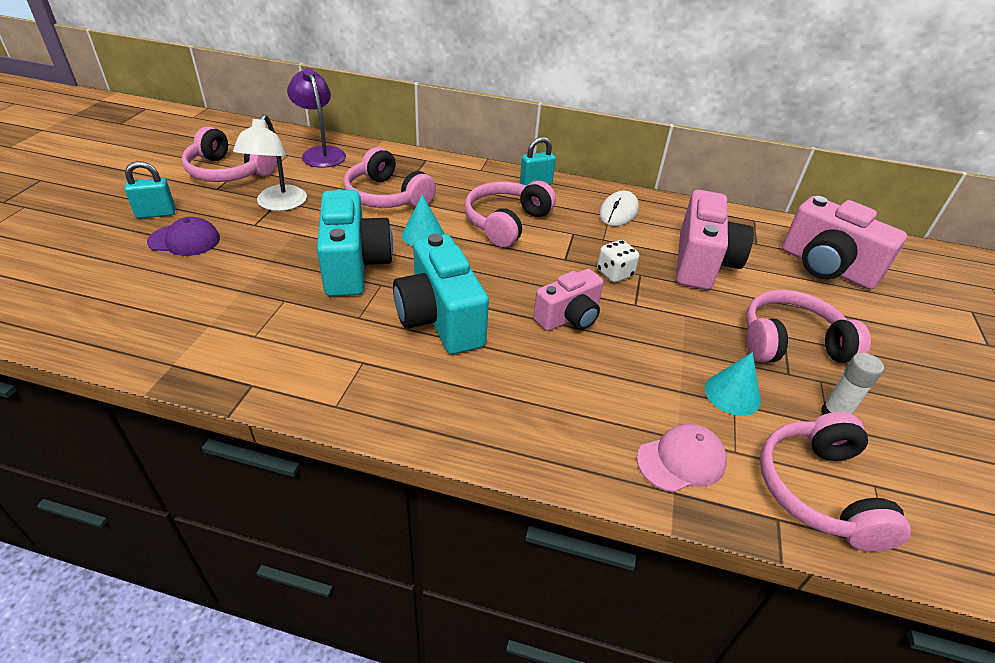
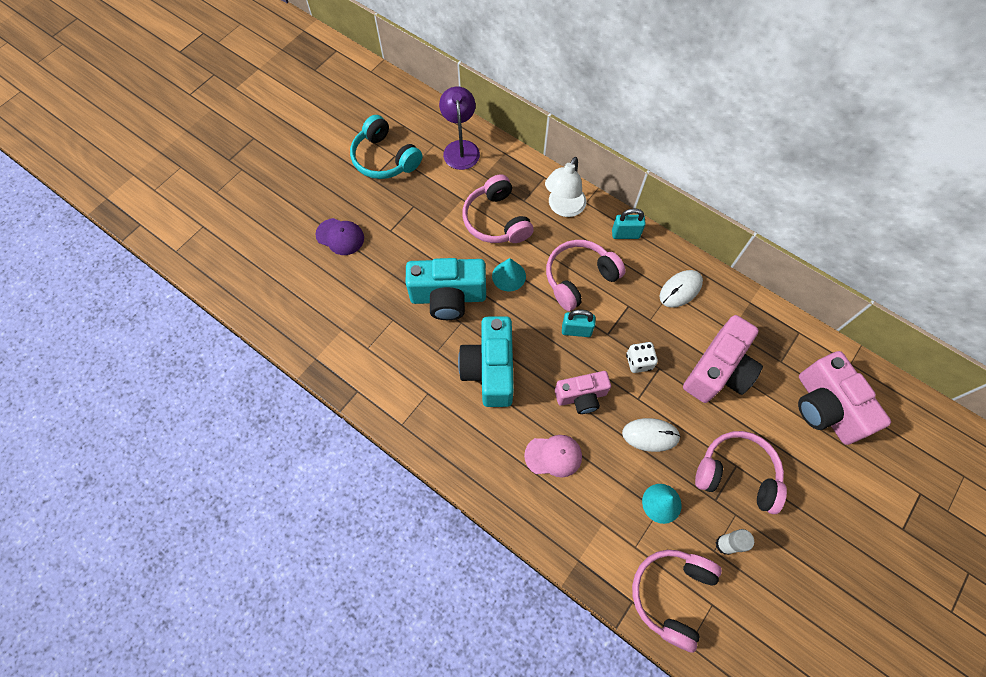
camera: 25 degrees right, 25 degrees up
turquoise padlock [124,161,176,219] -> turquoise padlock moved to [562,310,596,337]
pink headphones [181,127,277,182] -> turquoise headphones [350,115,422,179]
white lamp [233,114,307,211] -> white lamp moved to [545,157,586,217]
turquoise camera [317,190,393,297] -> turquoise camera turned 75 degrees clockwise [406,258,486,320]
pink cap [637,424,727,493] -> pink cap moved to [524,435,582,477]
none -> white mouse [622,418,681,452]

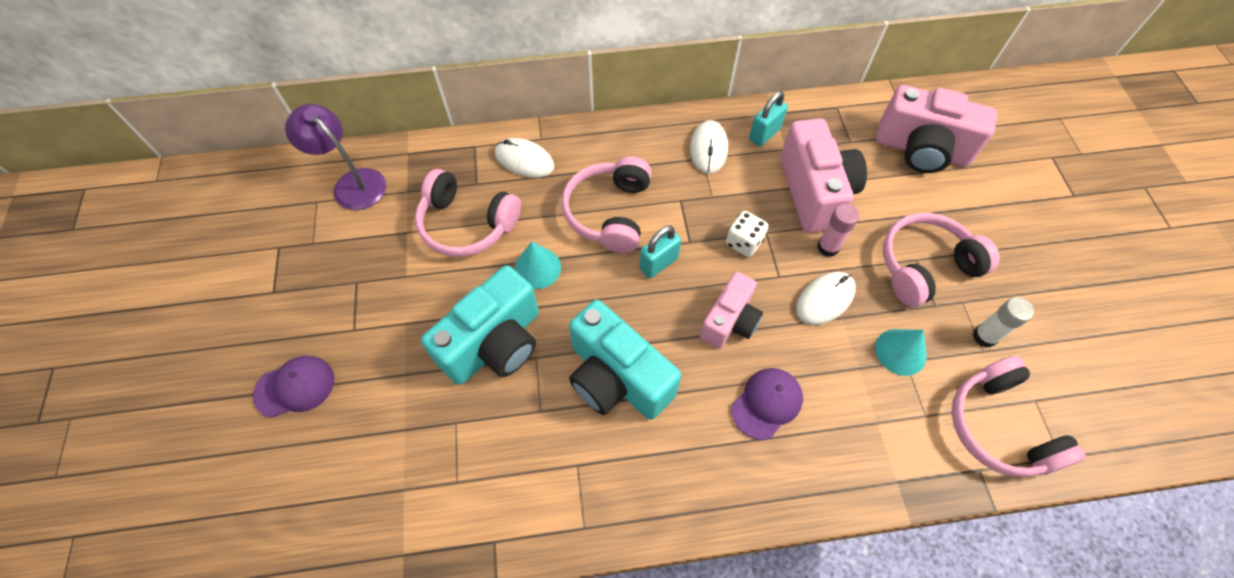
camera: 45 degrees left, 5 degrees down
turquoise headphones [350,115,422,179] -> none
pink cap [524,435,582,477] -> purple cap [731,368,803,440]
white lamp [545,157,586,217] -> white mouse [495,138,554,178]
turquoise padlock [612,208,646,239] -> turquoise padlock moved to [749,91,788,146]
none -> pink glue stick [817,204,859,257]

